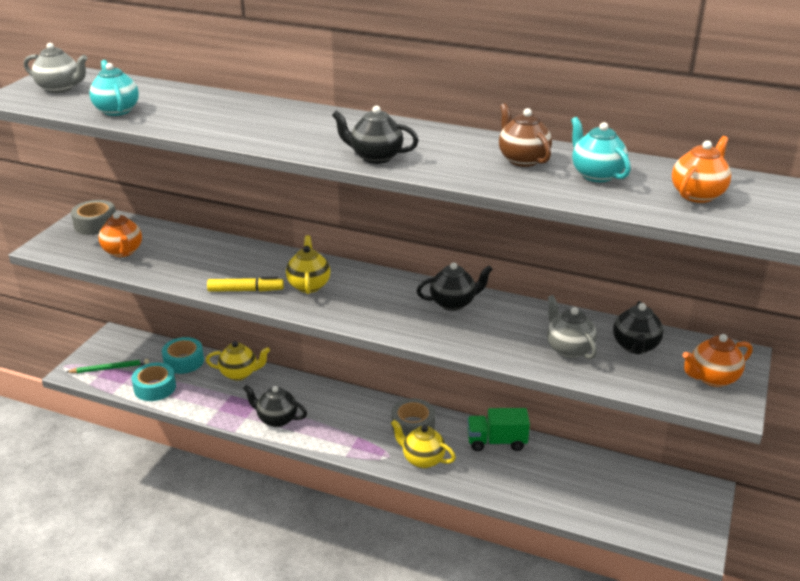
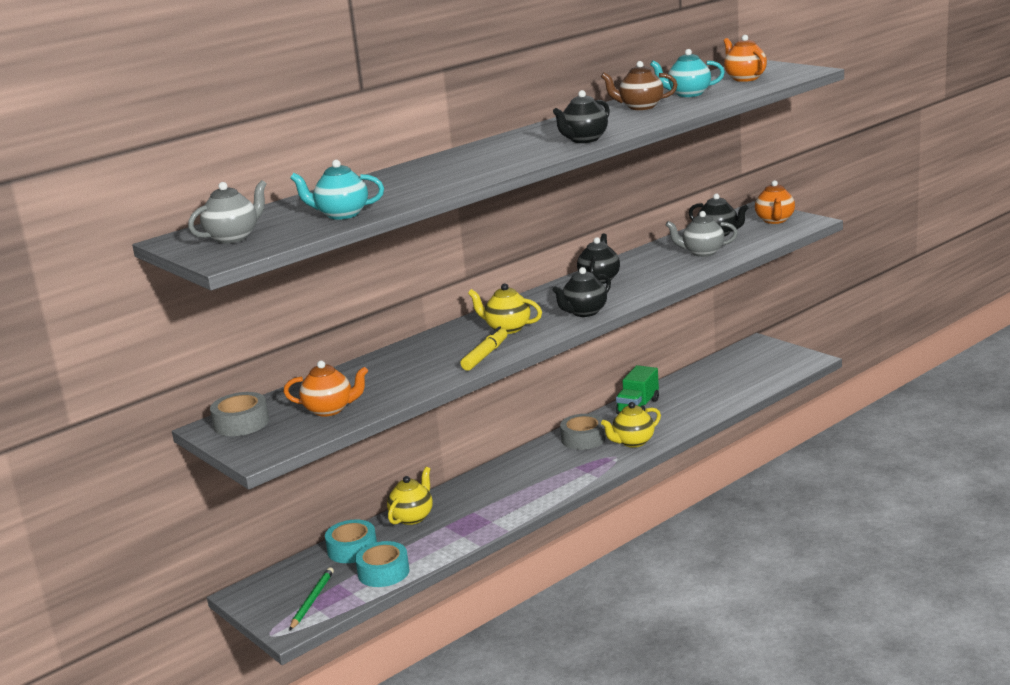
camera: 60 degrees left, 10 degrees down
black teapot [243,385,307,427] -> black teapot moved to [553,267,611,317]

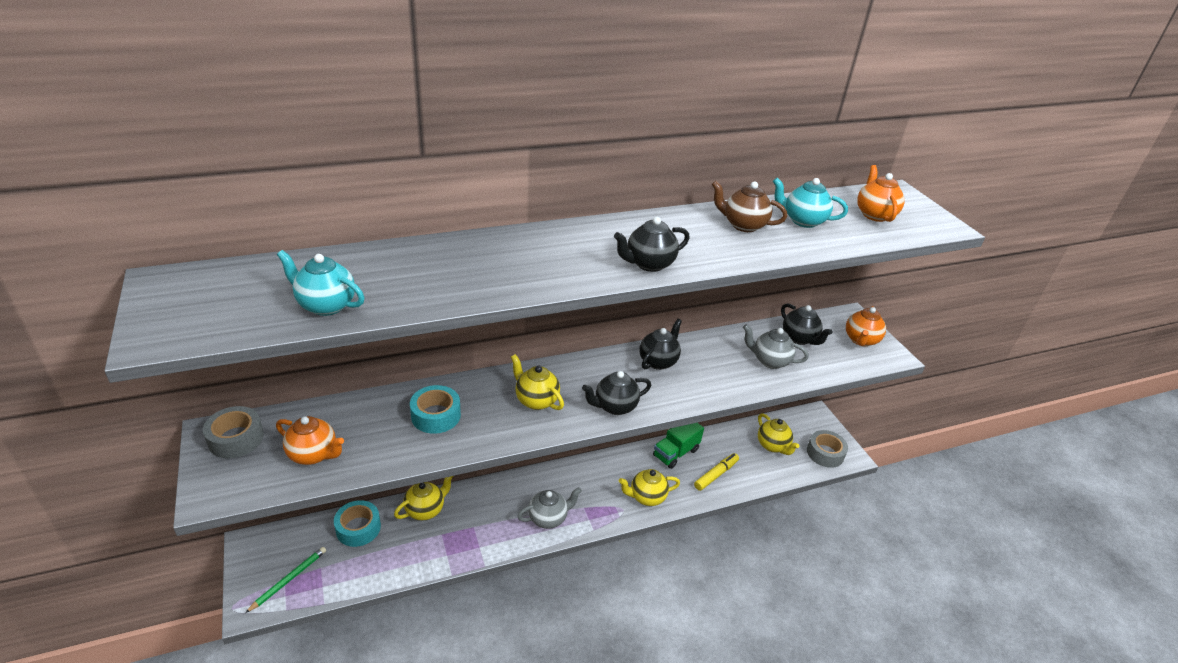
camera: 15 degrees right, 15 degrees up
grey teapot [188,180,267,244] -> grey teapot moved to [517,487,582,529]
turquoise tape [355,541,409,587] -> turquoise tape moved to [410,385,461,434]
yellow marker [460,327,507,371] -> yellow marker moved to [694,453,739,491]
grey tape [560,414,606,450] -> grey tape moved to [807,430,848,468]
none -> yellow teapot [758,413,799,455]

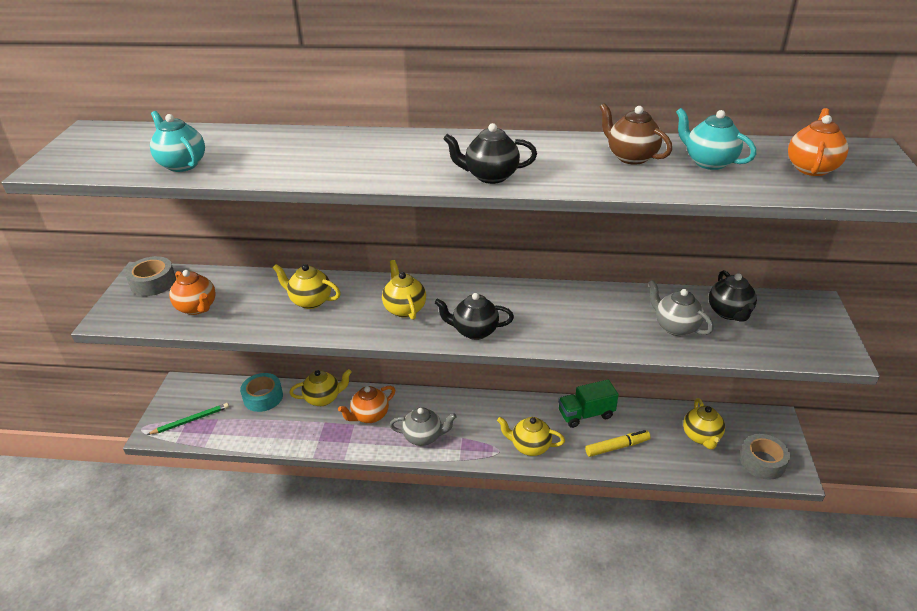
camera: 30 degrees right, 0 degrees up
turquoise tape [410,385,461,434] -> yellow teapot [273,264,341,309]
black teapot [640,319,682,370] -> none
orange teapot [846,306,886,346] -> orange teapot moved to [338,386,395,423]

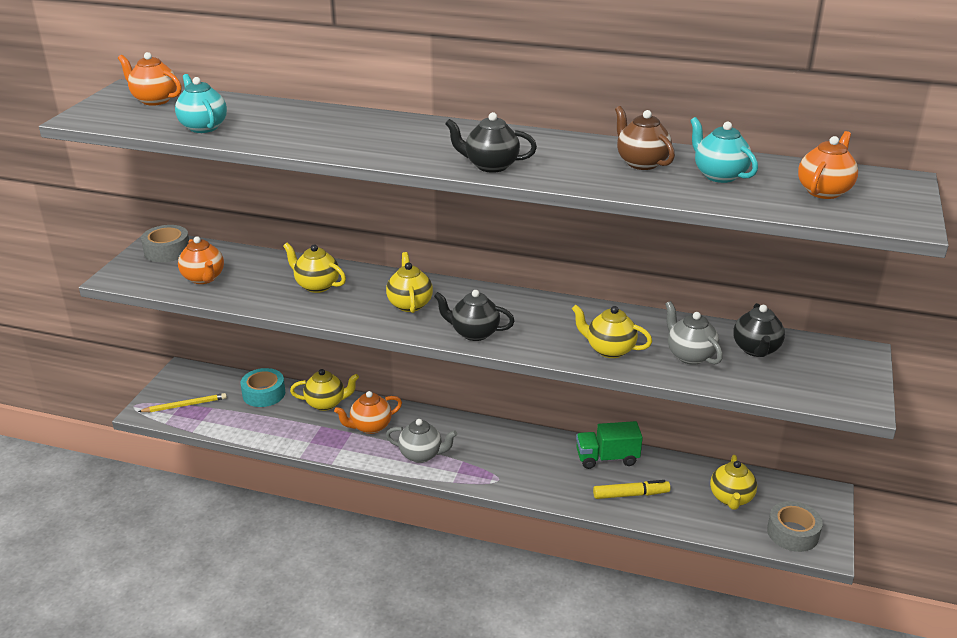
camera: 10 degrees right, 5 degrees down
green pencil [147,403,229,435] -> yellow pencil [138,393,227,412]
yellow teapot [497,417,565,456] -> yellow teapot moved to [572,305,652,358]
none -> orange teapot [118,52,182,106]

